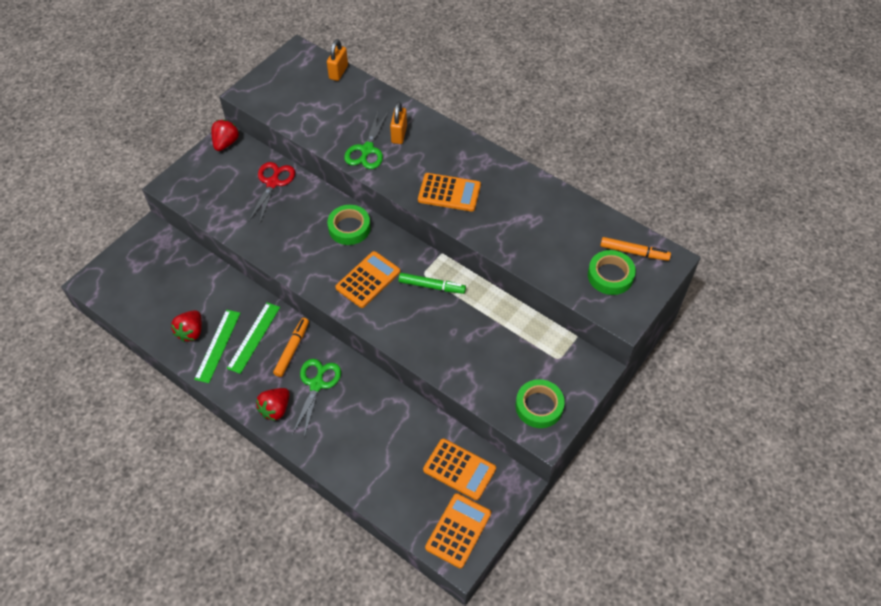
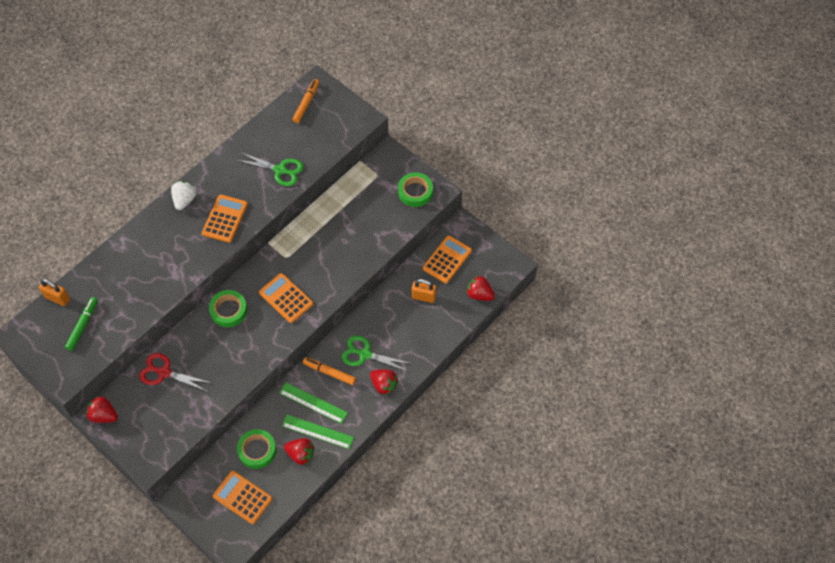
camera: 85 degrees left, 5 degrees up
green scissors [344,111,389,169] -> green scissors moved to [237,152,303,186]
orange padlock [390,101,407,144] -> orange padlock moved to [412,279,436,303]
green marker [398,273,466,294] -> green marker moved to [65,297,98,351]
orange calculator [425,493,491,568] -> orange calculator moved to [213,471,273,524]
green tape [588,250,636,295] -> green tape moved to [237,429,276,469]
none -> white strawberry [171,181,196,210]
none -> red strawberry [466,276,495,301]

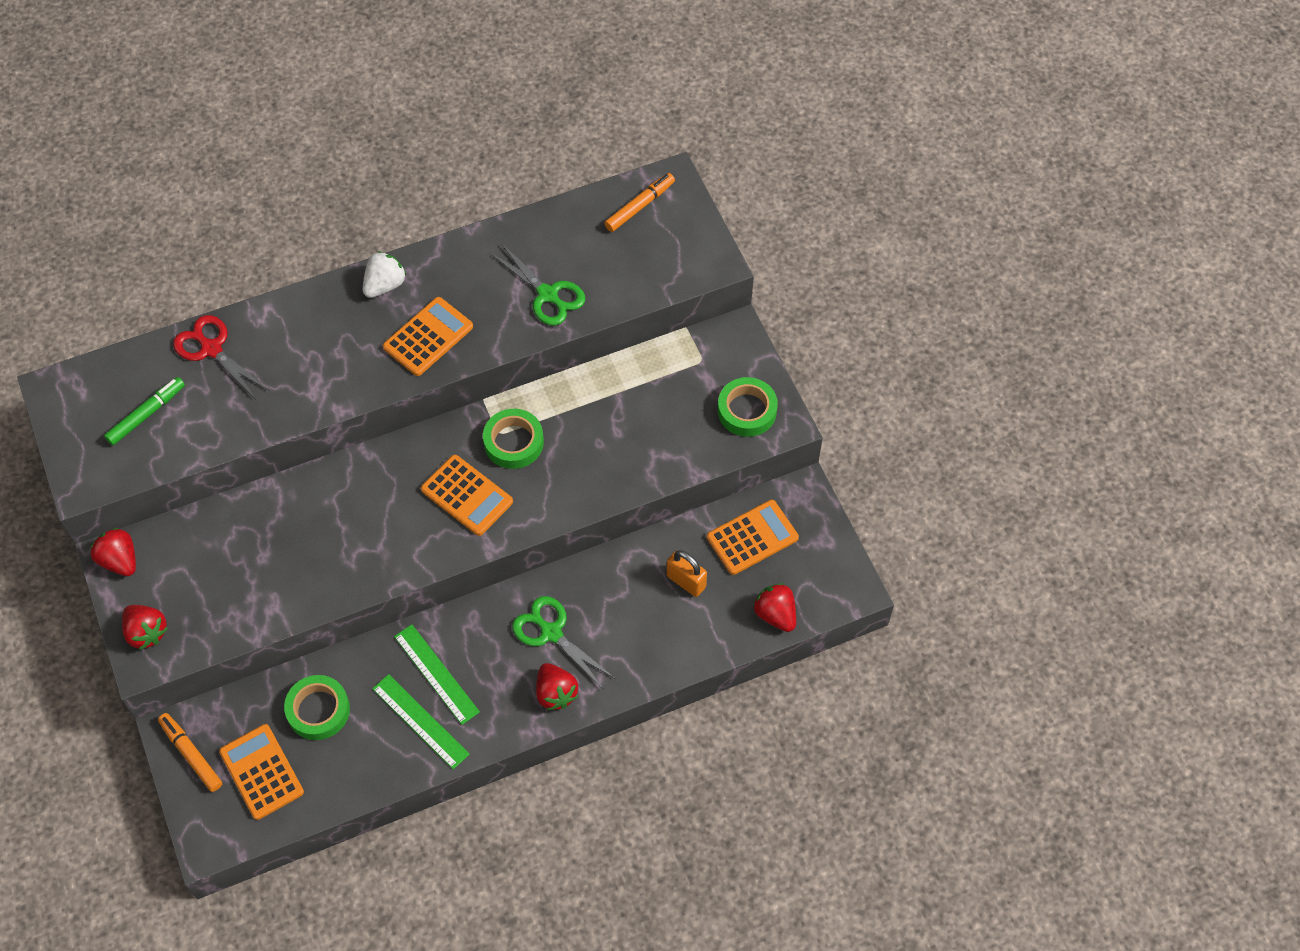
camera: 25 degrees right, 0 degrees up
orange padlock [39,279,70,306] -> none
red scissors [139,353,211,392] -> red scissors moved to [173,315,268,398]
green tape [209,290,247,327] -> green tape moved to [483,409,544,469]
orange calculator [259,273,313,323] -> orange calculator turned 150 degrees clockwise [421,455,513,536]
red strawberry [284,438,315,465] -> red strawberry moved to [122,605,168,650]
orange marker [303,357,356,385] -> orange marker moved to [158,713,222,792]

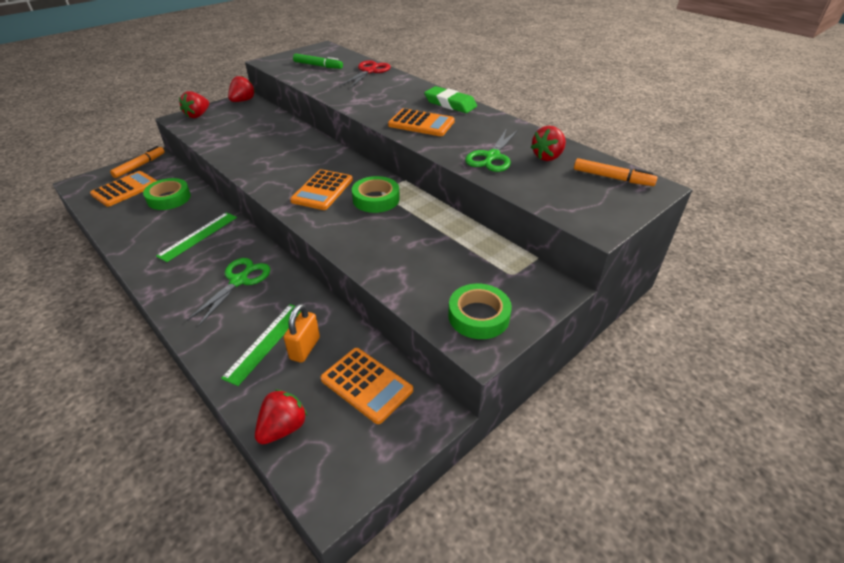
camera: 70 degrees right, 20 degrees down
white strawberry [363,251,407,298] -> green eraser [424,86,477,113]
green ruler [372,674,470,769] -> green ruler moved to [221,304,301,386]
red strawberry [536,663,578,710] -> red strawberry moved to [531,126,566,161]

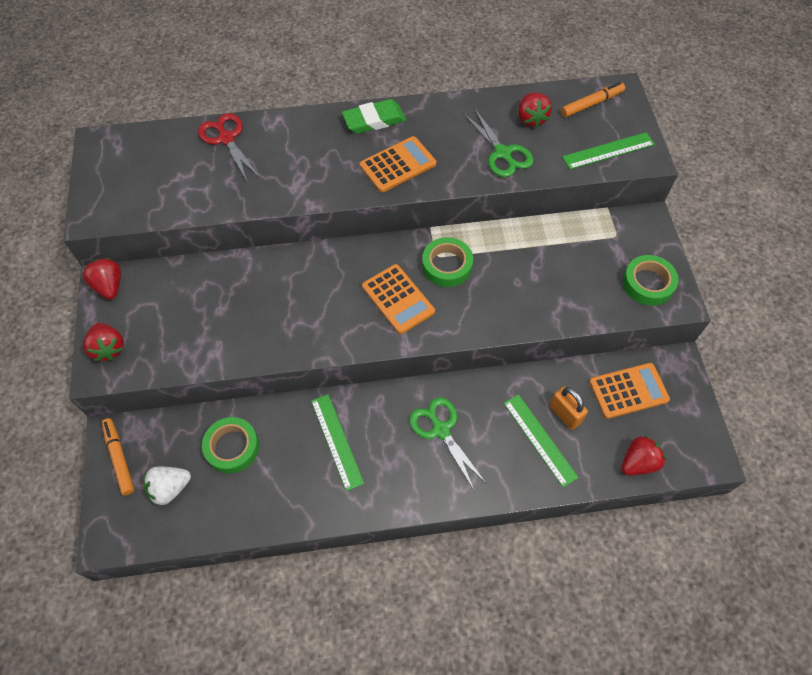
camera: 55 degrees left, 20 degrees up
orange calculator [90,171,157,207] -> white strawberry [144,467,191,506]
red strawberry [255,389,307,444] -> red strawberry turned 75 degrees clockwise [621,435,666,476]
green marker [293,54,343,69] -> none
none -> green ruler [562,132,655,169]

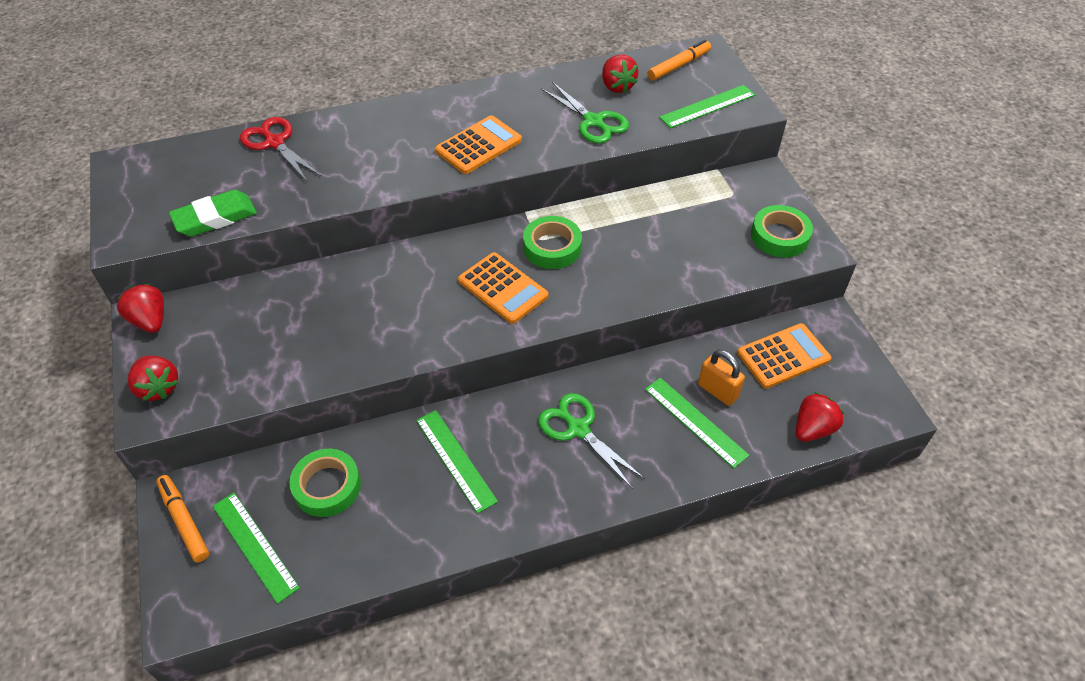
camera: 10 degrees left, 10 degrees down
white strawberry [144,467,191,506] -> green ruler [212,493,300,604]
green eraser [342,99,406,134] -> green eraser moved to [169,190,257,237]

